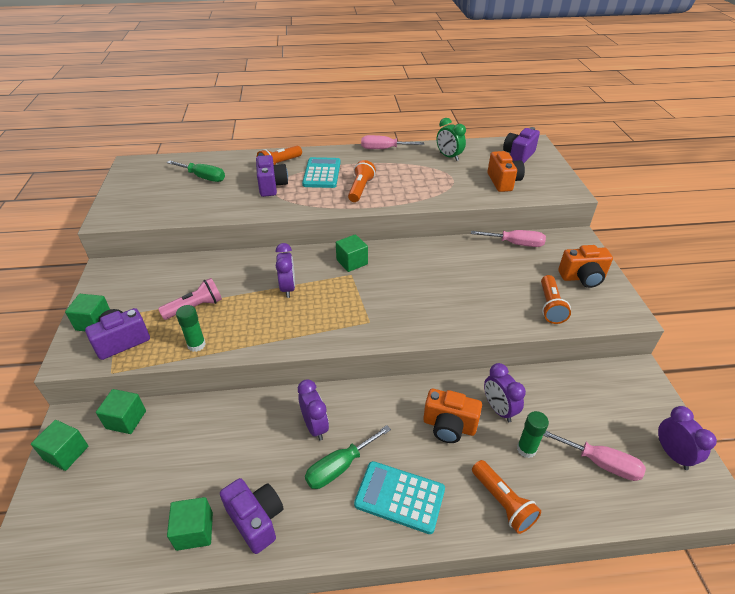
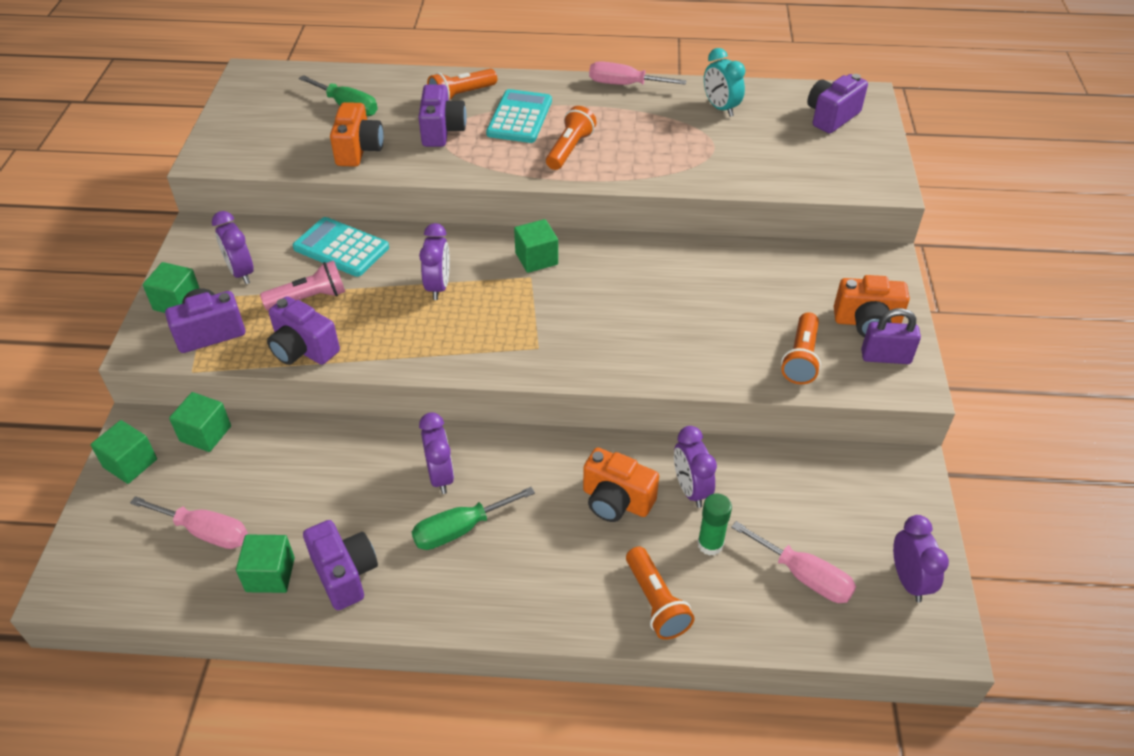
camera: 10 degrees right, 5 degrees up
green glue stick [176,305,206,352] -> purple camera [267,296,340,365]
turquoise calculator [354,461,445,534] -> turquoise calculator moved to [293,217,389,277]
green clock [437,118,466,161] -> turquoise clock [704,48,745,117]
pink screwdriver [471,230,546,247] -> pink screwdriver moved to [130,496,248,549]
orange camera [487,151,525,192] -> orange camera moved to [330,102,384,167]
none -> purple clock [212,211,254,284]
none -> purple padlock [861,308,921,364]

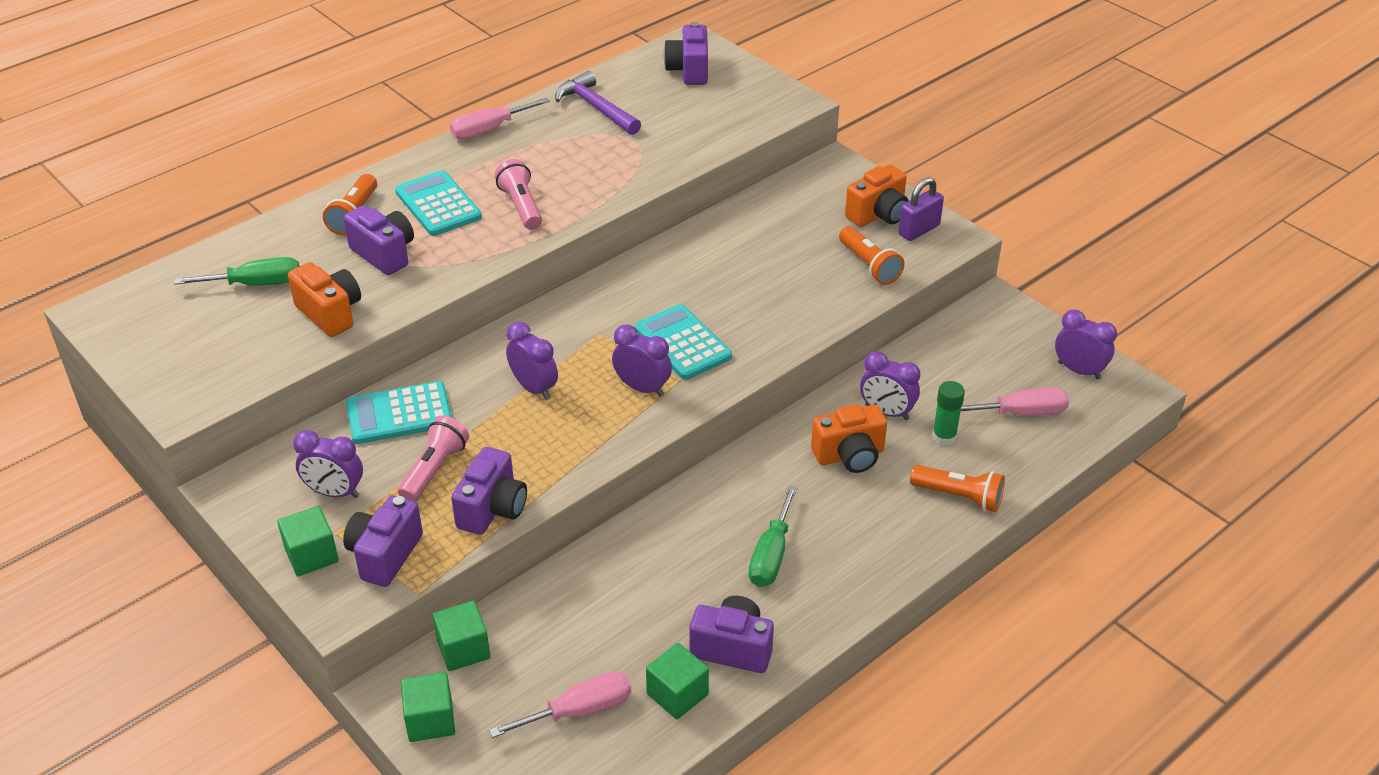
camera: 45 degrees left, 5 degrees down
purple camera [267,296,340,365] -> purple camera turned 60 degrees counterclockwise [451,447,527,535]
purple clock [419,412,454,494] -> purple clock moved to [612,325,672,397]
green cube [514,219,558,273] -> none
orange flashlight [546,106,597,170] -> pink flashlight [495,159,542,230]
turquoise clock [704,48,745,117] -> purple hammer [555,71,641,135]
none -> turquoise calculator [635,304,732,380]

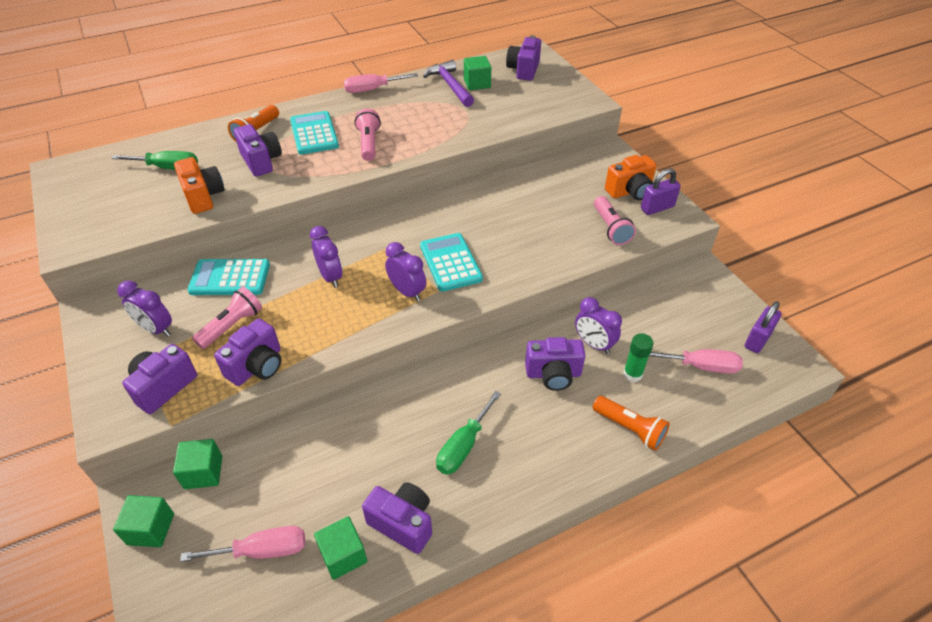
camera: 15 degrees right, 5 degrees up
green cube [277,506,339,576] -> green cube moved to [464,56,491,90]
orange camera [811,404,887,473] -> purple camera [525,337,586,391]
orange flashlight [839,226,905,285] -> pink flashlight [594,196,636,245]
purple clock [1055,310,1117,380] -> purple padlock [744,301,782,353]

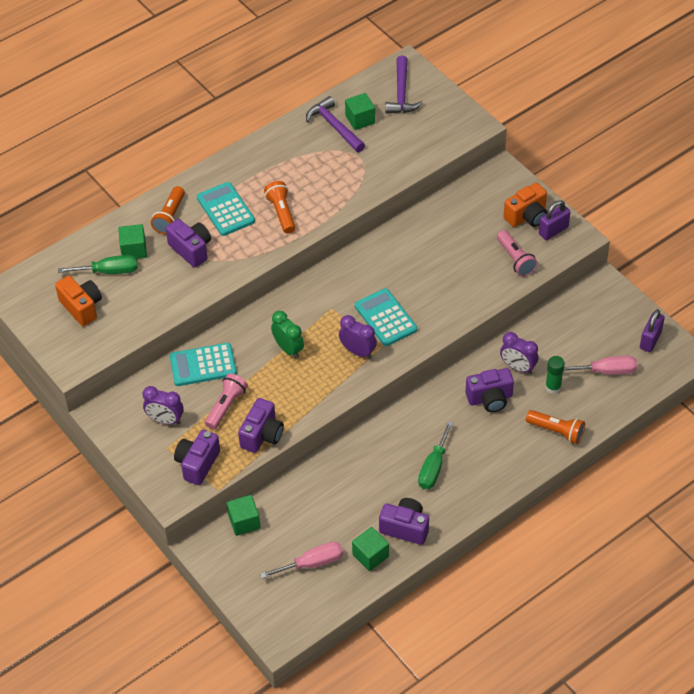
camera: 10 degrees left, 5 degrees up
green cube [113,495,174,547] -> green cube moved to [118,224,147,259]
orange camera [174,157,225,214] -> orange camera moved to [55,276,102,326]
purple clock [310,226,342,288] -> green clock [271,311,304,359]
pink screwdriver [344,73,418,93] -> none
pink flashlight [354,109,381,161] -> orange flashlight [264,181,296,234]
purple camera [506,35,541,81] -> purple hammer [385,56,423,114]

